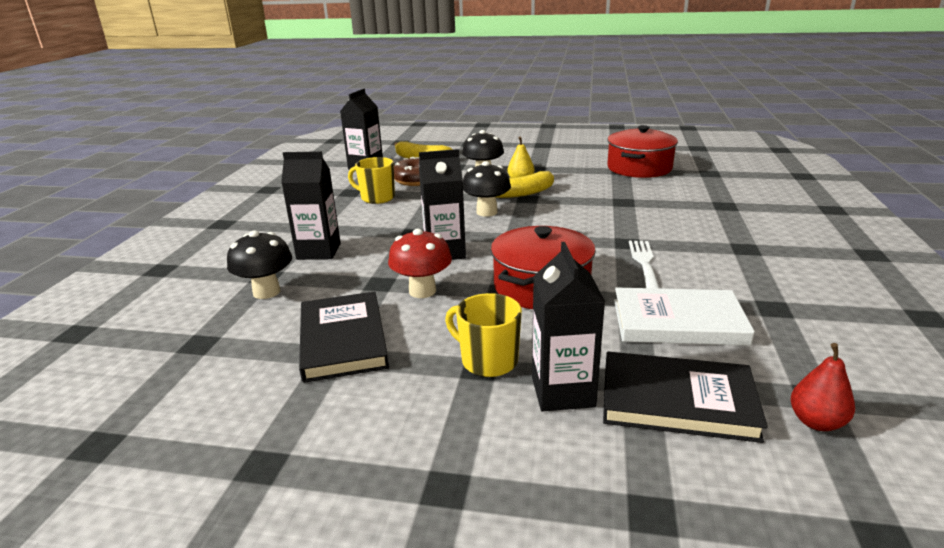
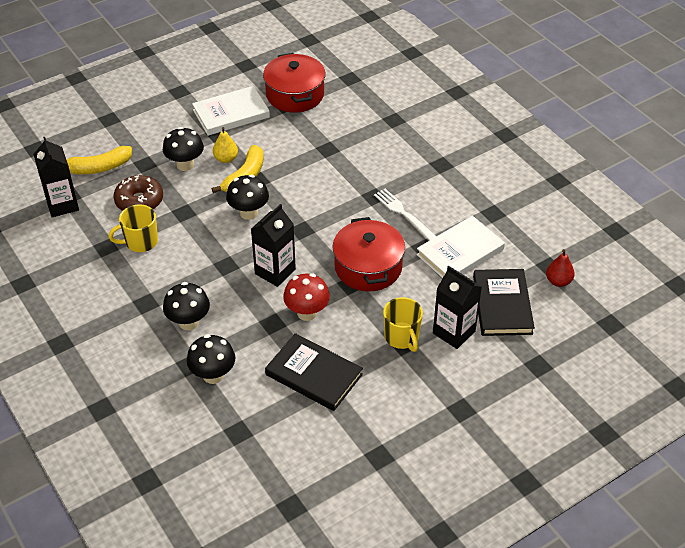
camera: 45 degrees left, 20 degrees up
black carton [281,151,341,260] -> black mushroom [163,282,210,330]
yellow mug [445,293,522,377] -> yellow mug turned 105 degrees counterclockwise [383,297,423,352]
black book [603,352,768,443] -> black book turned 60 degrees counterclockwise [473,269,535,336]
none -> white book [192,86,270,136]

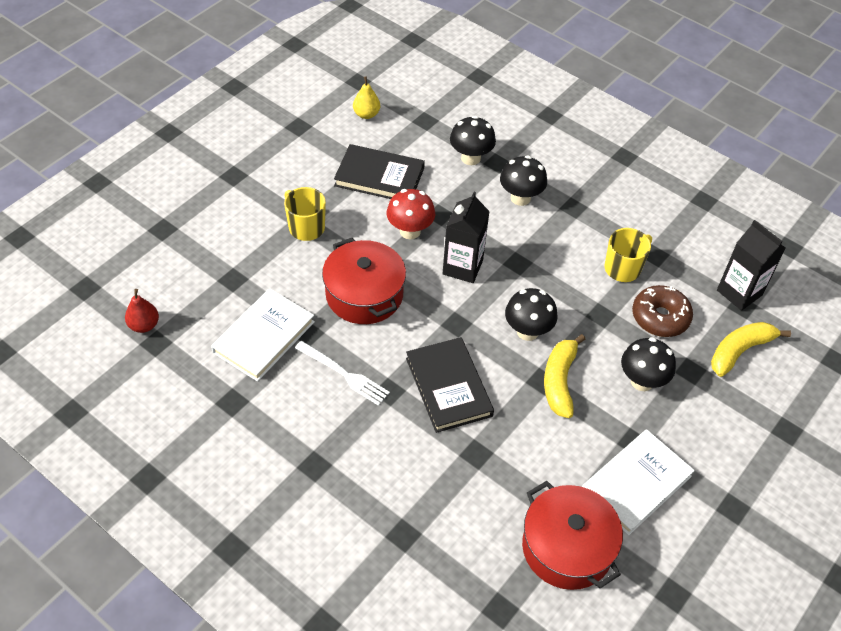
camera: 160 degrees right, 5 degrees up
yellow pear [213,127,238,163] -> yellow pear moved to [353,76,380,119]
black carton [433,266,482,349] -> none
black book [473,269,535,336] -> black book moved to [406,337,494,433]

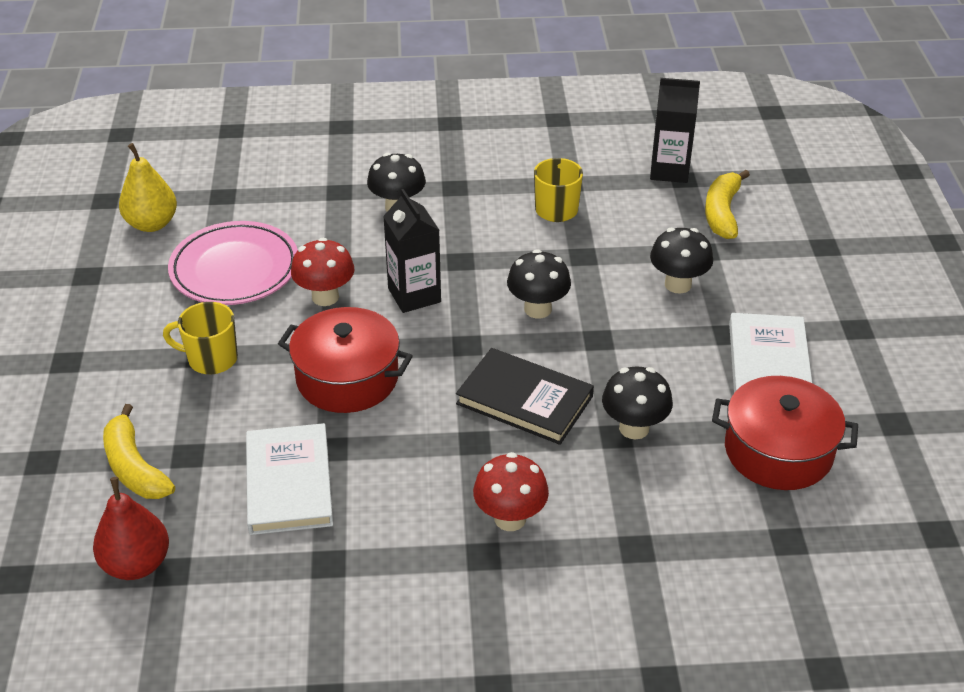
camera: 40 degrees left, 10 degrees down
red pear [125,289,159,333] -> red pear [93,477,169,580], size x1.52
white fork [295,341,390,406] -> none
black book [334,144,425,199] -> pink plate [168,221,298,305]
yellow pear [353,76,380,119] -> yellow pear [119,143,177,232], size x1.52
black mushroom [450,116,496,165] -> black mushroom moved to [602,367,673,440]
yellow banana [544,334,585,418] -> yellow banana moved to [103,404,175,499]
brown donut [632,285,693,337] -> none
none -> red mushroom [473,452,549,531]

